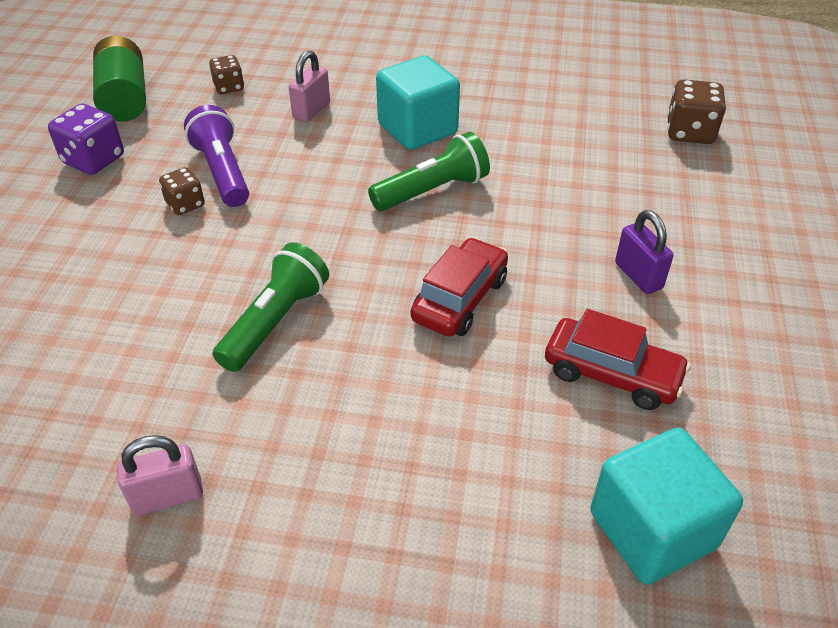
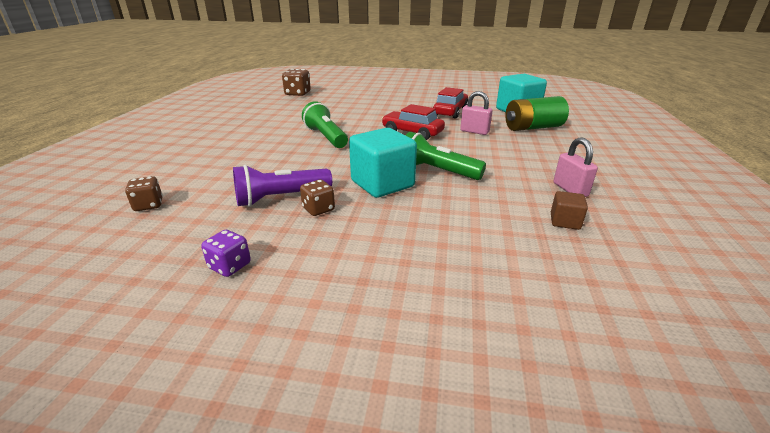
camera: 90 degrees left, 15 degrees down
purple dice [48,104,124,175] -> purple dice [201,230,251,277], size x0.63
green battery [93,36,146,122] -> green battery moved to [505,96,569,131]
pink padlock [289,50,330,122] -> pink padlock moved to [460,91,492,135]
turquoise cube [376,55,460,150] -> turquoise cube moved to [349,128,417,198]
purple padlock [615,210,673,294] -> none
none -> brown cube [551,191,588,230]

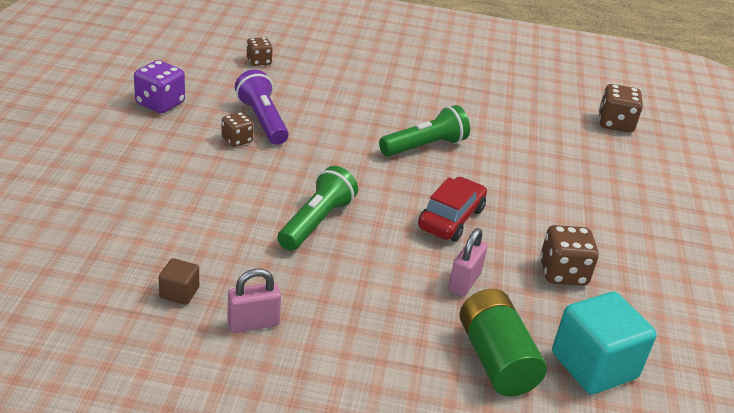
camera: 85 degrees right, 5 degrees up
purple dice [201,230,251,277] -> purple dice [134,60,185,114], size x1.58
turquoise cube [349,128,417,198] -> none
red car [433,87,468,119] -> brown dice [540,225,599,286]

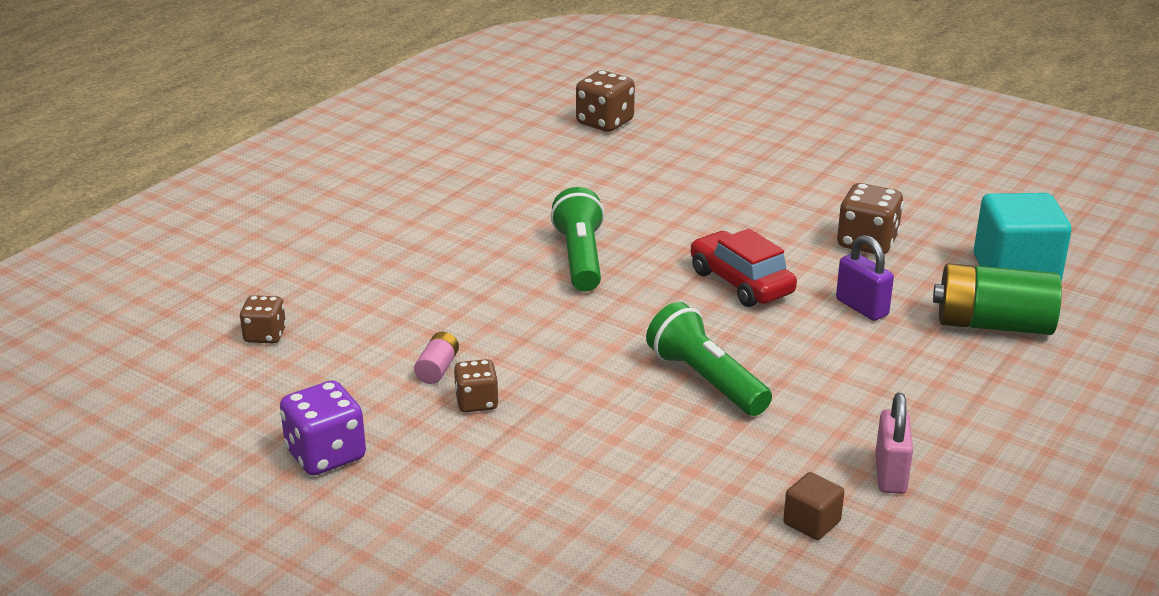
camera: 60 degrees left, 5 degrees down
purple flashlight [235,70,289,145] -> pink battery [414,332,459,384]
pink padlock [448,228,488,296] -> purple padlock [836,235,894,321]

